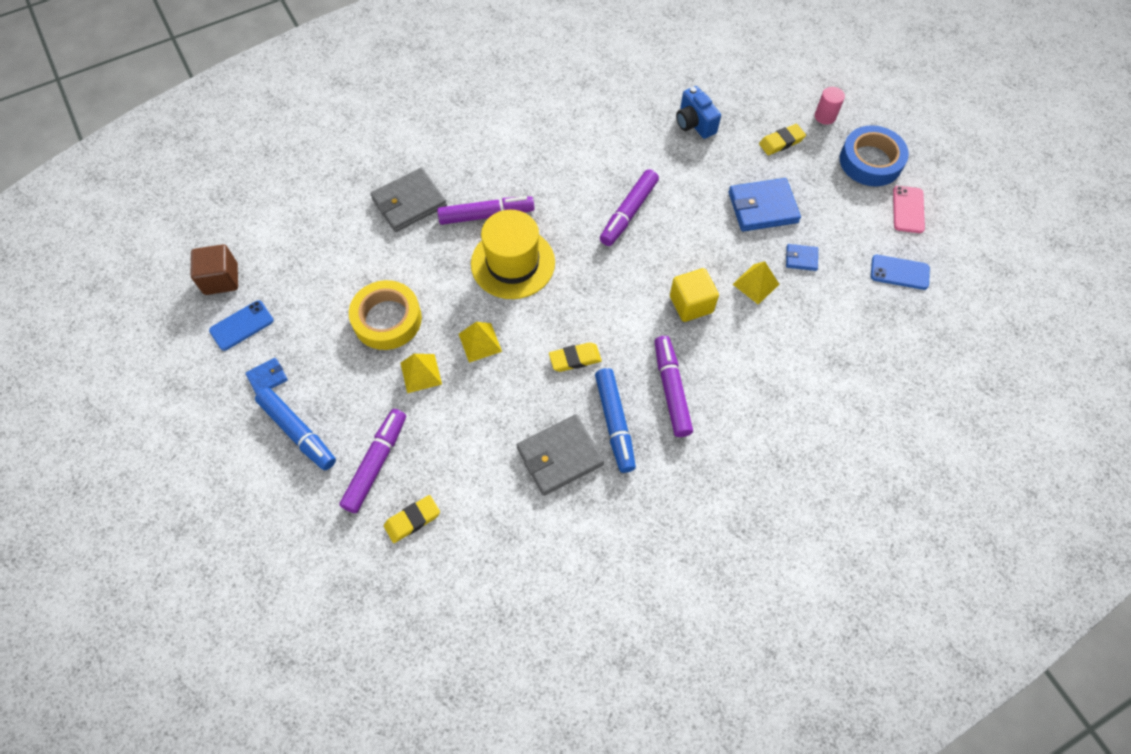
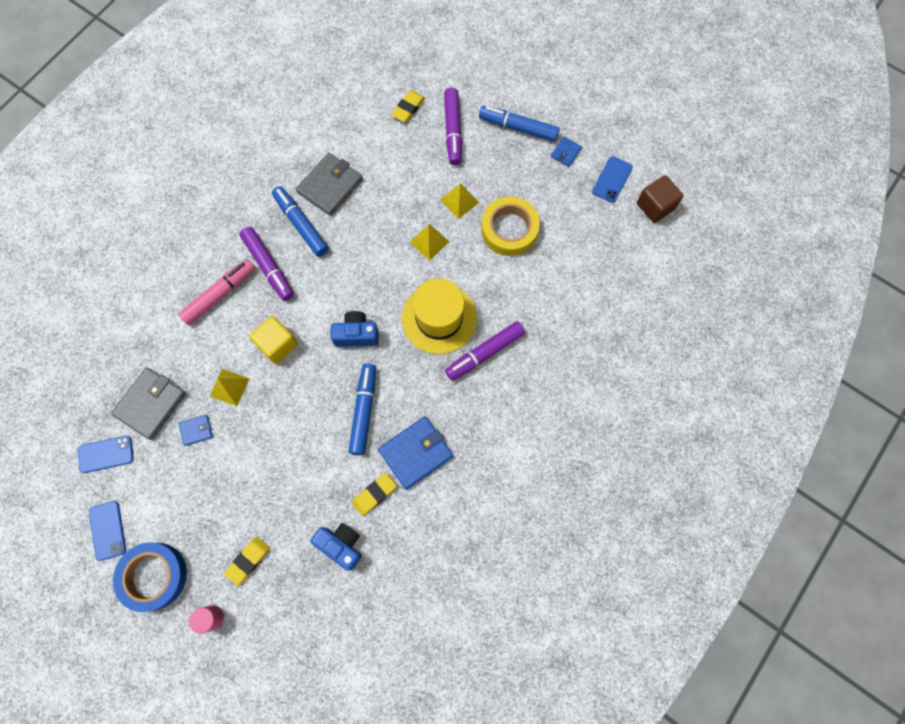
camera: 155 degrees right, 10 degrees up
grey wallet [370,168,447,232] -> grey wallet moved to [111,367,187,440]
yellow eraser [549,342,602,372] -> yellow eraser moved to [352,473,397,516]
purple marker [600,169,659,246] -> blue marker [349,363,376,455]
blue wallet [729,178,801,232] -> blue wallet moved to [378,416,453,490]
pink phone [893,186,925,233] -> blue phone [89,501,126,561]
none -> pink marker [178,259,255,325]
none -> blue camera [331,311,379,347]

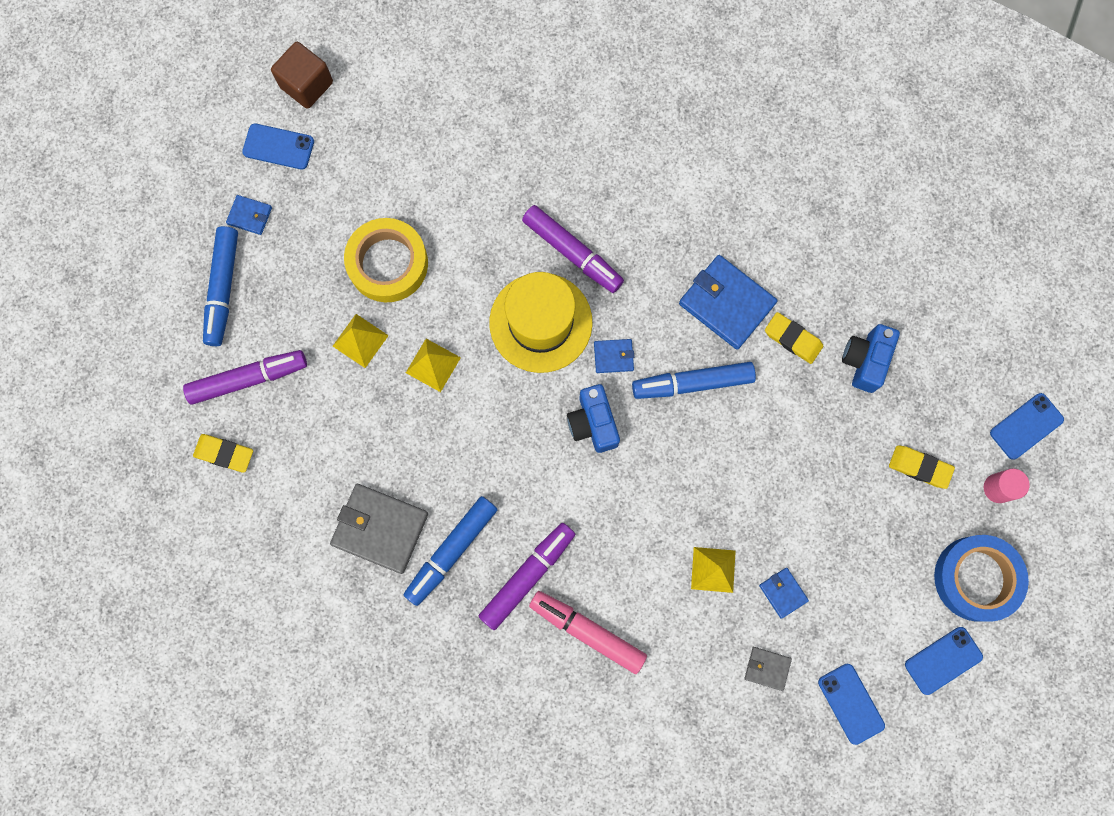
camera: 105 degrees left, 5 degrees up
grey wallet [111,367,187,440] -> grey wallet [745,647,792,691], size x0.50
yellow cube [249,316,298,364] -> none
none -> blue wallet [594,339,634,373]
none -> blue phone [990,393,1064,460]

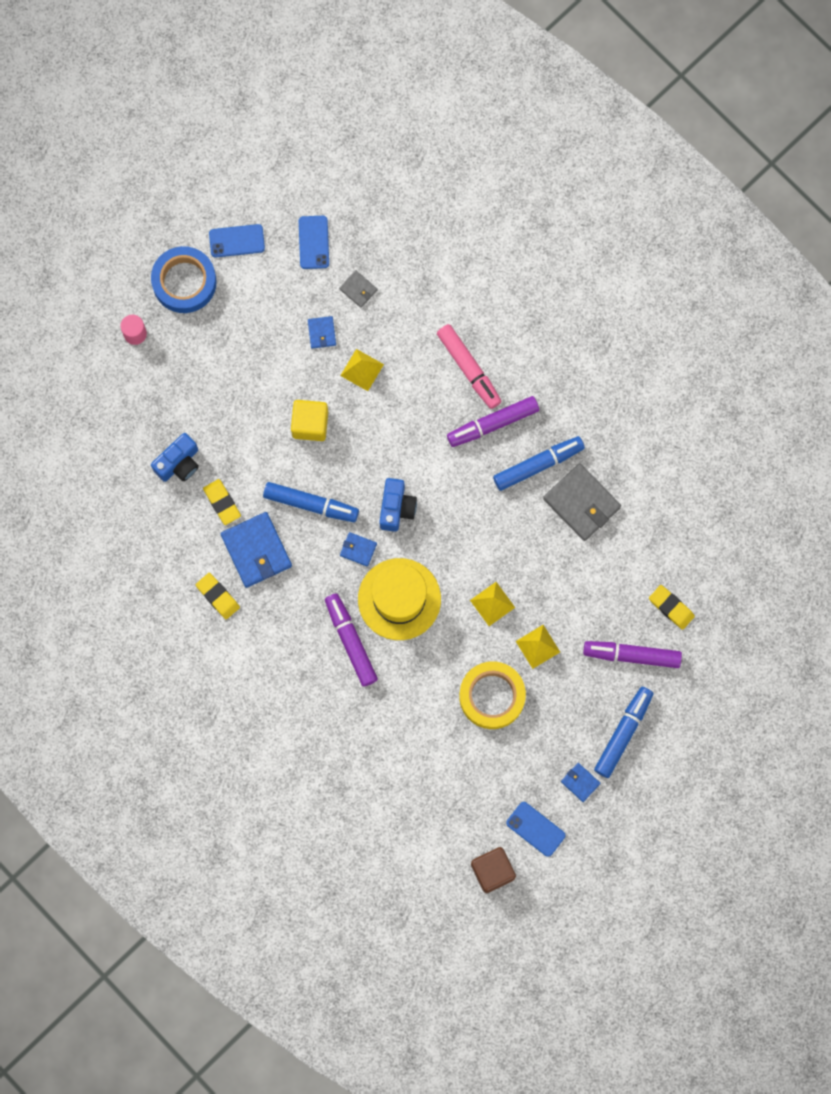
camera: 155 degrees left, 0 degrees up
yellow eraser [889,445,955,489] -> yellow eraser moved to [196,573,240,619]
blue phone [990,393,1064,460] -> none
none -> yellow cube [291,400,328,441]

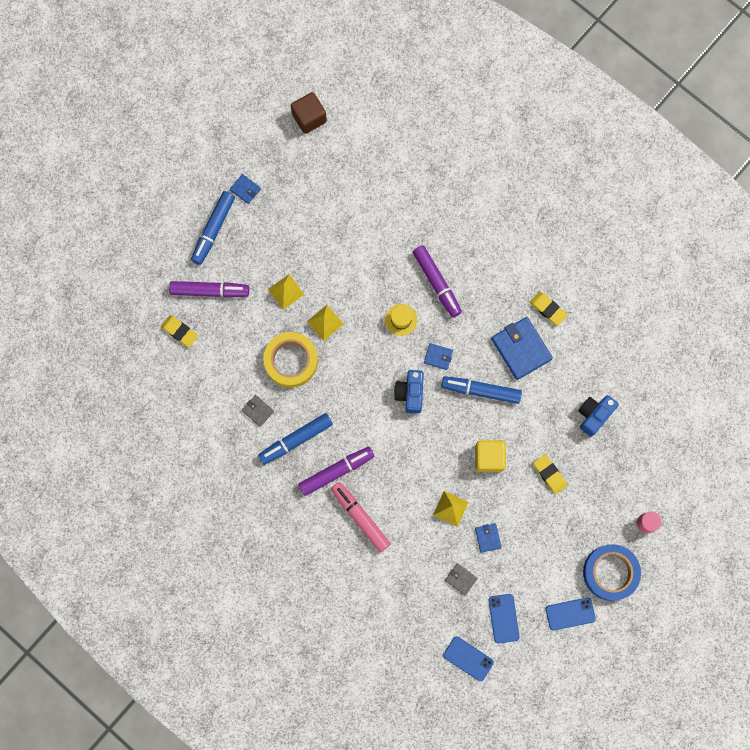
camera: 175 degrees right, 0 degrees up
yellow eraser [203,479,241,525] -> yellow eraser moved to [533,454,567,494]
yellow hat [358,558,441,640] -> yellow hat [385,304,417,336], size x0.48
yellow tape [459,661,526,729] -> yellow tape moved to [263,332,318,388]
blue phone [506,802,566,857] -> blue phone moved to [443,636,494,681]
grey wallet [543,463,621,541] -> grey wallet [242,395,274,427], size x0.50

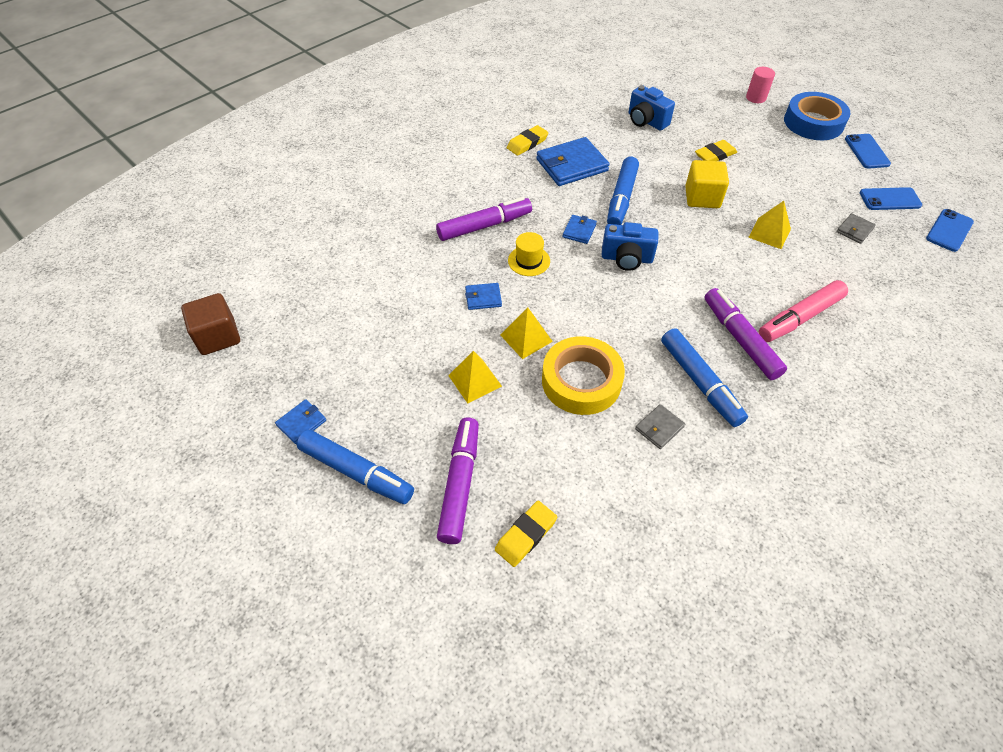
camera: 85 degrees left, 25 degrees down
blue wallet [475,523,502,553] -> blue wallet moved to [465,283,502,310]

